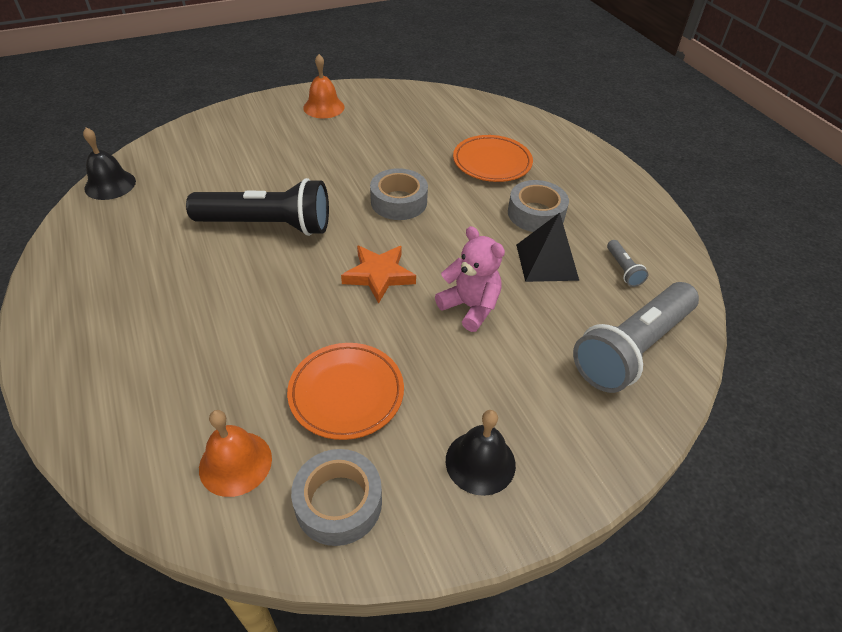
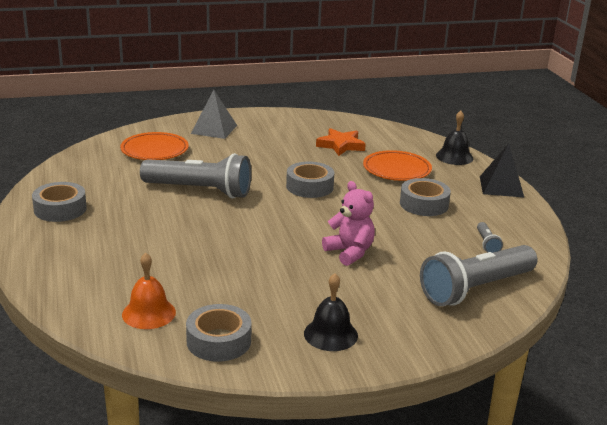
camera: 10 degrees right, 20 degrees down
black bell [83,127,136,200] -> black bell moved to [436,111,473,165]
black flashlight [186,178,329,236] -> grey flashlight [140,153,251,199]
orange plate [287,343,404,440] -> orange plate moved to [120,132,189,160]
orange bell [303,54,345,118] -> none
orange star [341,246,416,304] -> orange star moved to [316,128,366,156]
black pyramid [516,213,579,282] -> black pyramid moved to [480,144,524,197]
none -> grey tape [32,182,87,222]
none -> grey pyramid [191,90,237,139]

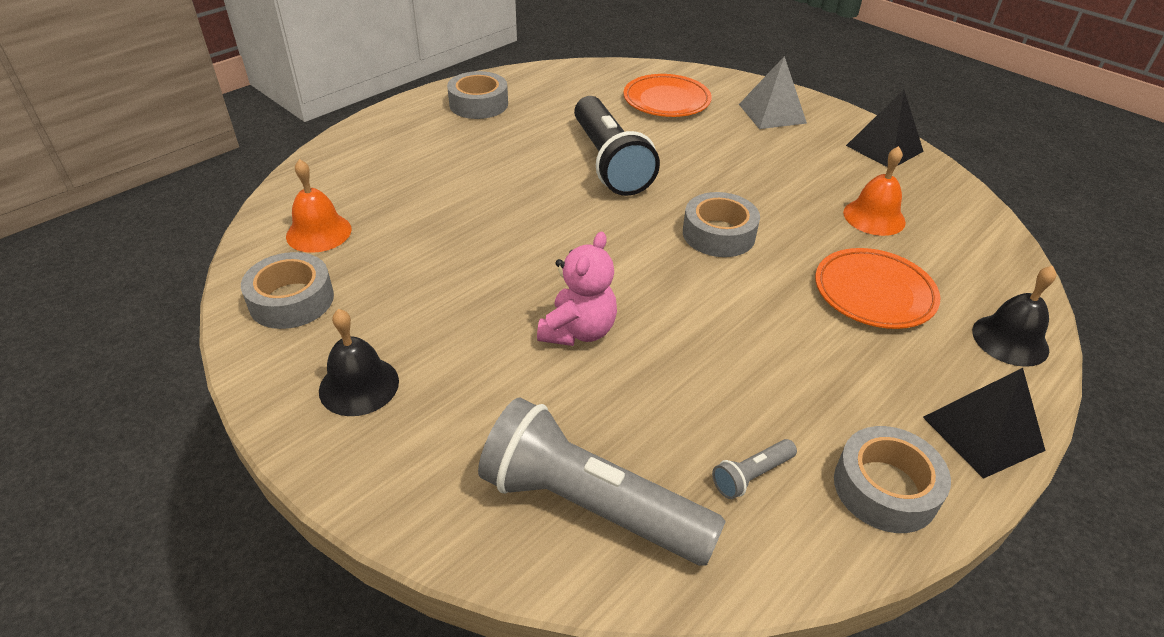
camera: 60 degrees right, 15 degrees up
grey flashlight [140,153,251,199] -> black flashlight [574,96,660,196]
orange star [316,128,366,156] -> orange bell [843,146,906,236]
grey tape [400,178,451,216] -> grey tape moved to [834,426,951,533]
none -> black pyramid [846,90,924,167]

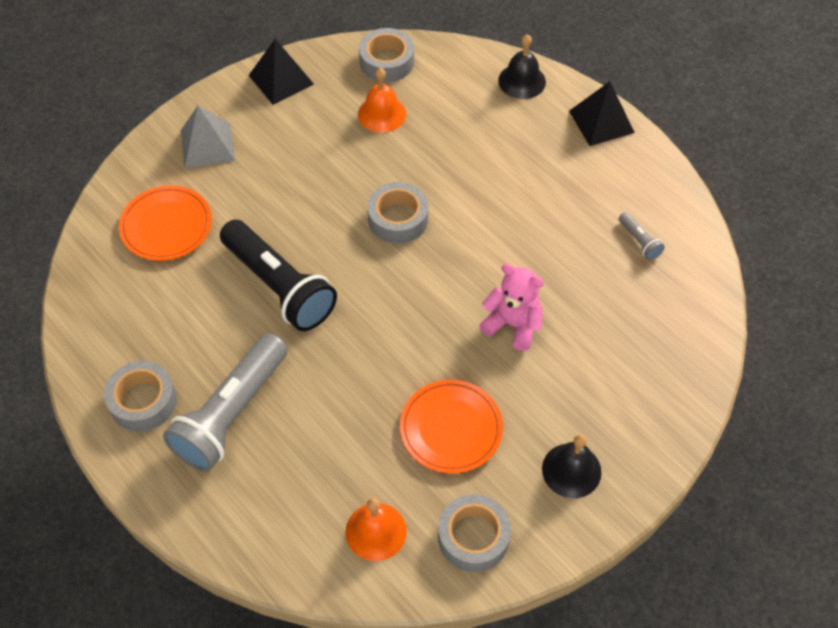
camera: 85 degrees left, 15 degrees up
grey flashlight [478,398,726,566] -> grey flashlight moved to [163,333,287,472]
black flashlight [574,96,660,196] -> black flashlight turned 60 degrees clockwise [220,219,337,331]
orange plate [815,248,940,329] -> orange plate moved to [400,380,503,473]
grey tape [834,426,951,533] -> grey tape moved to [359,28,414,82]

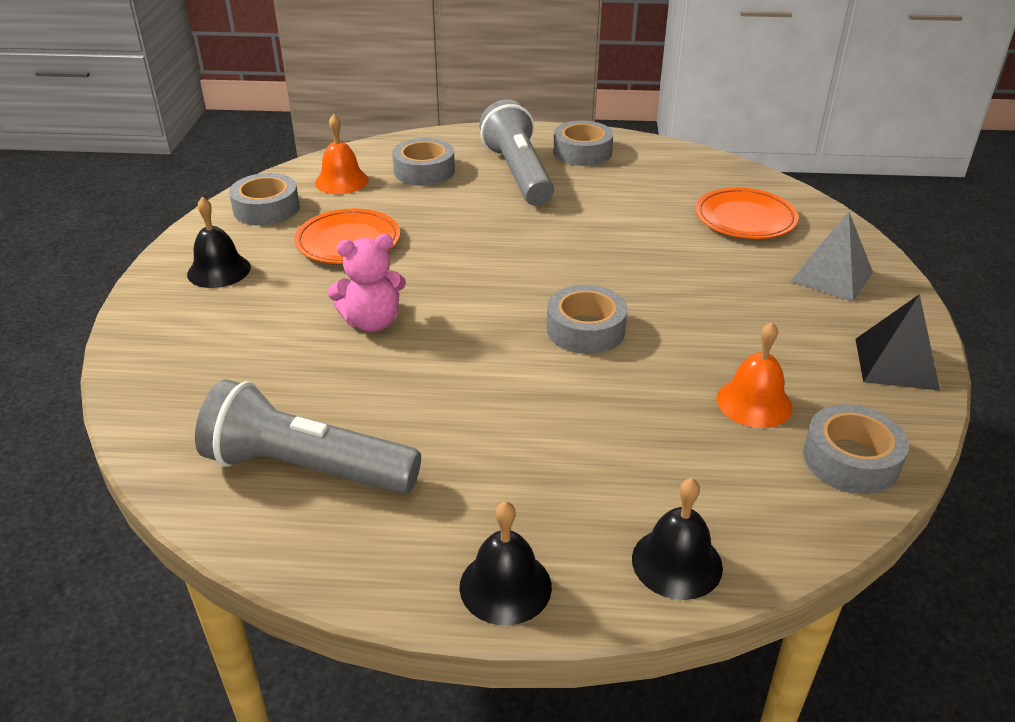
camera: 135 degrees right, 20 degrees down
black flashlight [220,219,337,331] -> none
black pyramid [569,81,635,146] -> black bell [459,501,552,625]
grey flashlight [619,212,665,260] -> grey flashlight [195,379,421,494], size x2.45
none -> grey tape [392,138,455,186]

